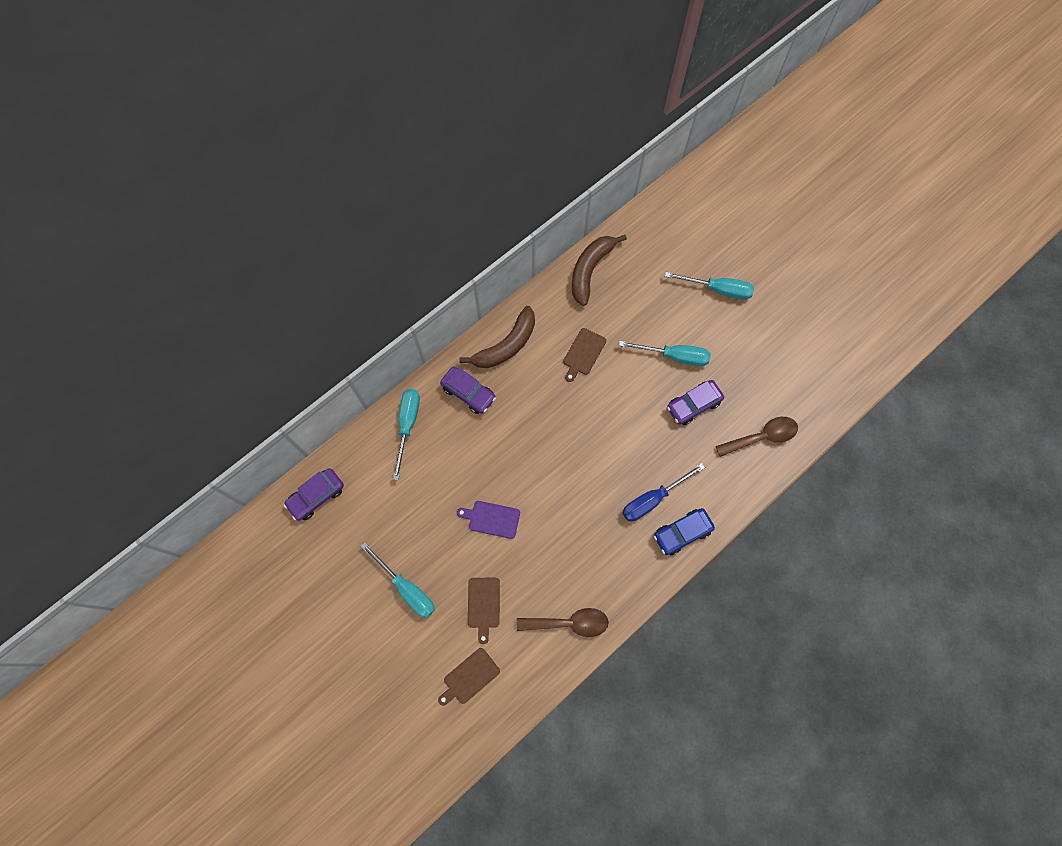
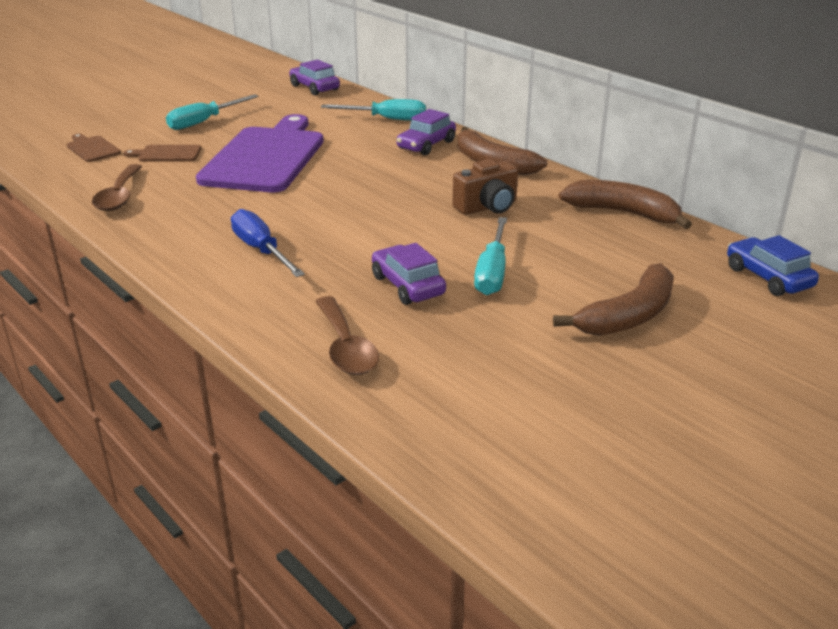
camera: 90 degrees right, 40 degrees down
purple cutting board [457,501,520,539] -> purple cutting board [196,114,324,192], size x2.43
brown cutting board [563,328,606,382] -> brown camera [453,159,518,215]
blue car [654,508,715,556] -> blue car moved to [727,235,819,296]
turquoise screwdriver [665,272,754,300] -> brown banana [553,263,674,336]

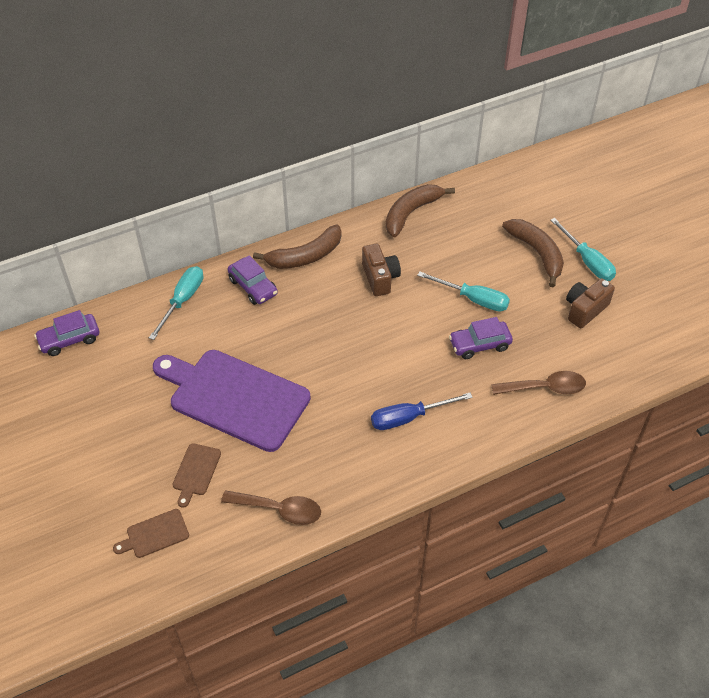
camera: 75 degrees left, 20 degrees up
turquoise screwdriver [166,94,258,130] -> turquoise screwdriver moved to [551,218,616,281]
blue car [727,235,819,296] -> none
none -> brown camera [566,278,615,328]

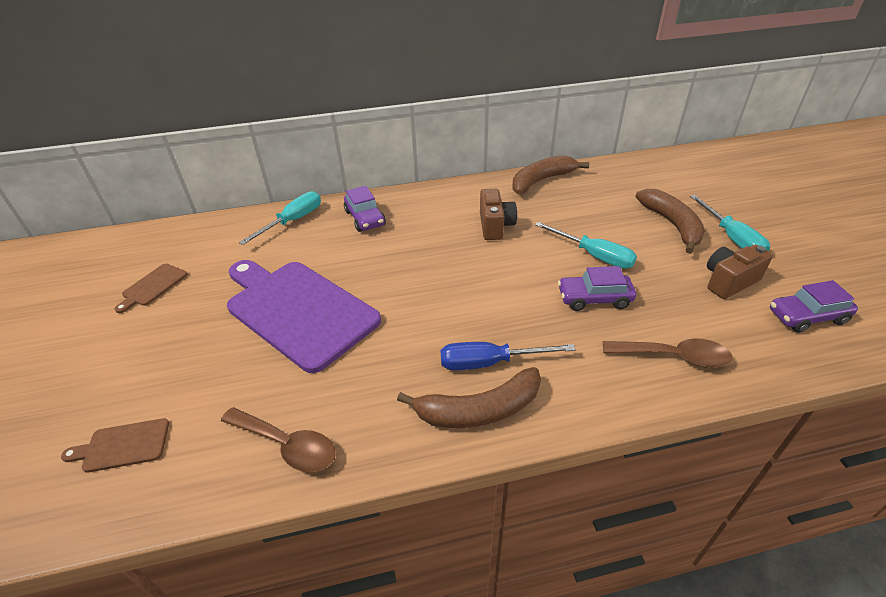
camera: 15 degrees right, 10 degrees down
purple car [34,310,99,356] -> purple car moved to [770,280,858,333]
brown cutting board [172,443,221,508] -> brown cutting board moved to [115,264,188,313]
brown banana [253,225,342,269] -> brown banana moved to [397,367,541,428]

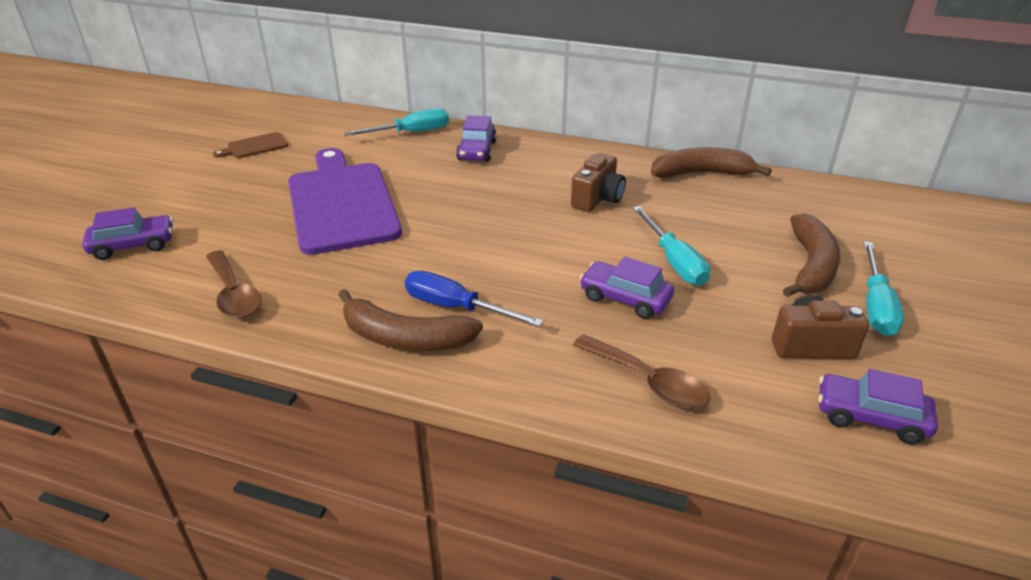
camera: 30 degrees right, 5 degrees down
brown cutting board [61,418,169,473] -> purple car [82,207,173,260]

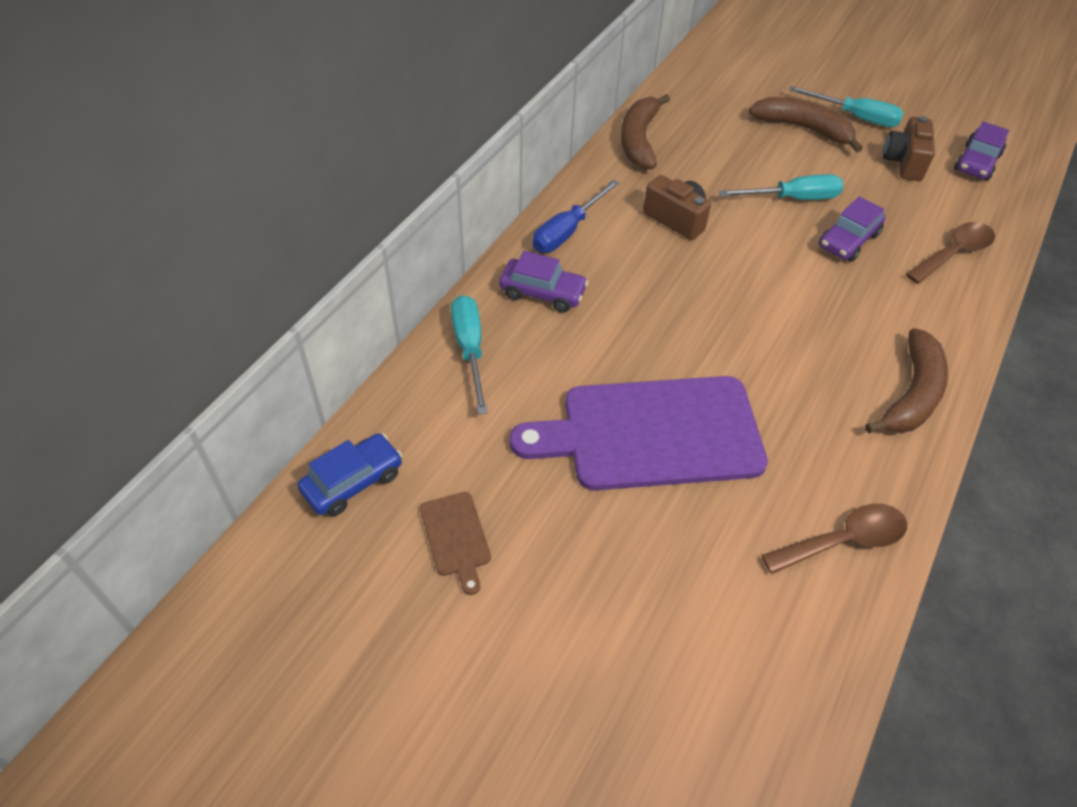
camera: 80 degrees left, 15 degrees up
purple car [82,207,173,260] -> none
blue screwdriver [405,271,543,327] -> blue screwdriver moved to [532,179,619,253]
none -> blue car [298,433,403,517]

